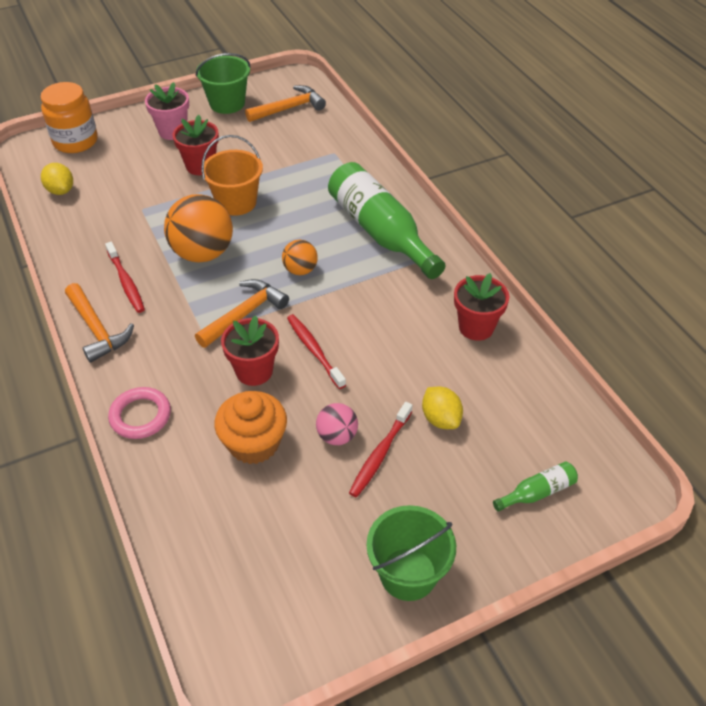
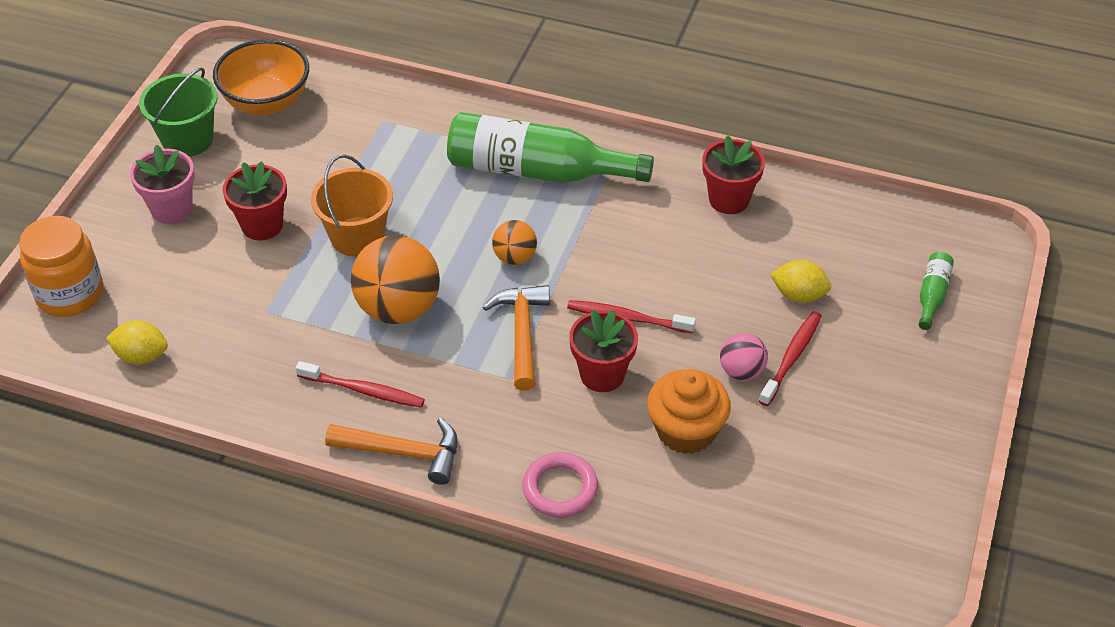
camera: 45 degrees left, 0 degrees up
orange hammer [245,85,326,122] -> orange bowl [213,39,309,115]
red toothbrush [349,402,412,498] -> red toothbrush turned 135 degrees counterclockwise [759,311,821,406]
green bucket [366,505,456,601] -> none

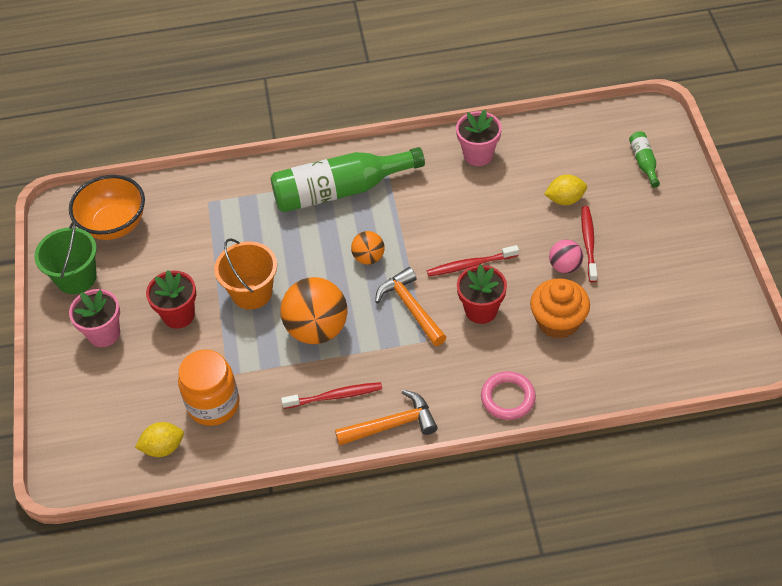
camera: 25 degrees left, 5 degrees up
orange jar [19,216,103,317] -> orange jar moved to [178,349,240,426]
red flower pot [702,135,765,214] -> pink flower pot [456,110,502,166]

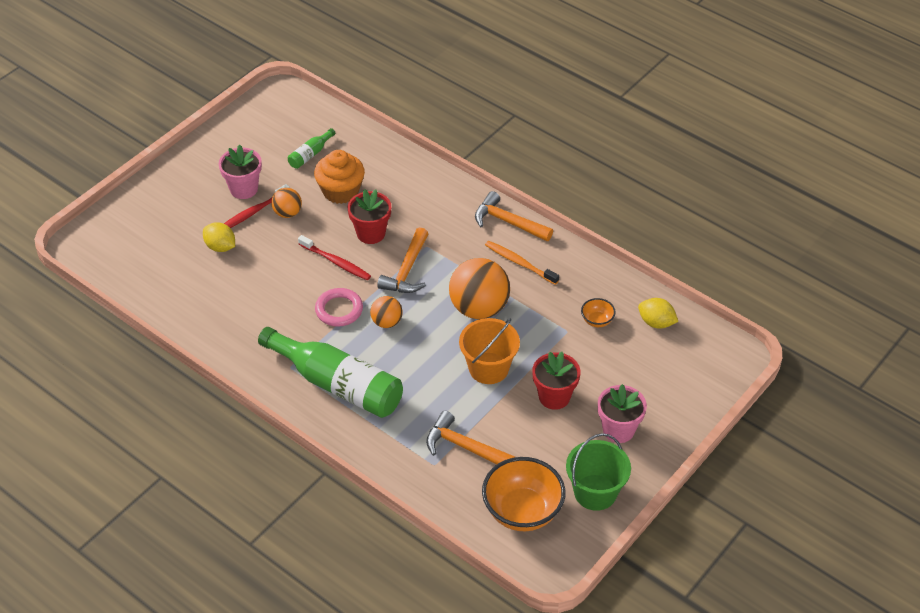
camera: 135 degrees left, 5 degrees down
orange jar [178,349,240,426] -> orange bowl [581,298,616,327]
red toothbrush [281,382,382,409] -> orange toothbrush [485,241,559,285]
pink flower pot [456,110,502,166] -> pink flower pot moved to [219,145,262,199]
pink ring [481,371,536,420] -> pink ring moved to [315,288,363,326]
pink ball [549,240,583,274] -> orange ball [271,188,302,218]
green bottle [629,132,660,188] -> green bottle moved to [288,128,336,169]
none -> orange hammer [426,411,515,465]

